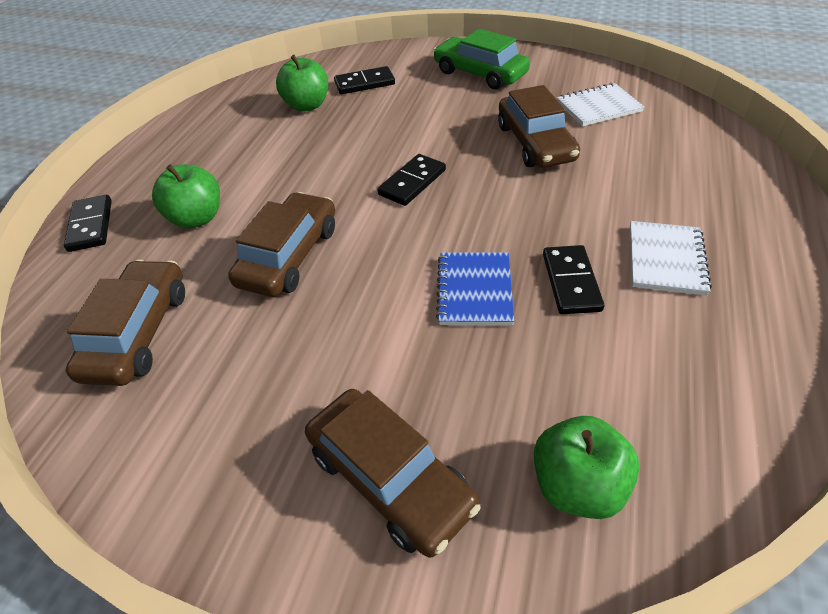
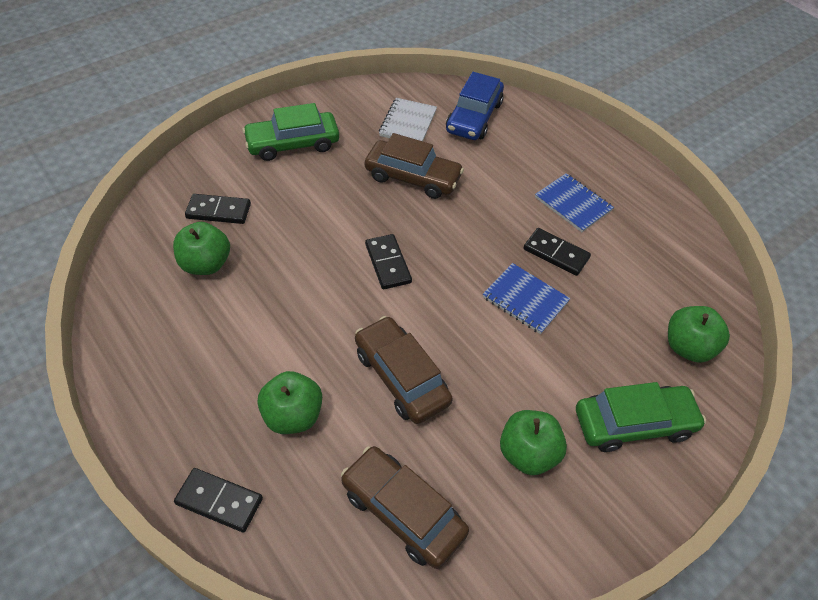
camera: 60 degrees left, 5 degrees up
brown car [305,389,481,558] -> green car [576,382,706,452]
black domino [334,66,395,94] -> black domino turned 75 degrees clockwise [185,194,251,224]
white notebook [630,221,712,295] -> blue notebook [535,173,614,232]
none -> blue car [446,72,504,140]
none -> green apple [500,410,567,475]

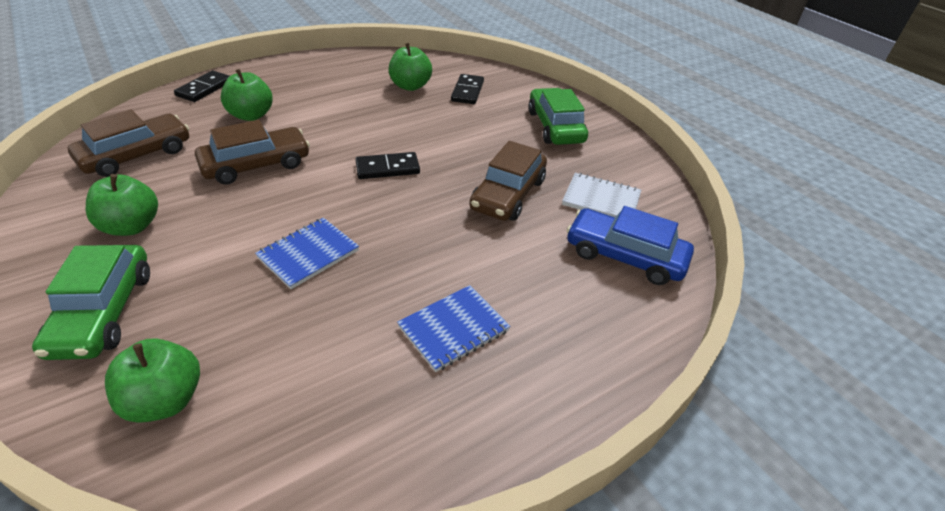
camera: 95 degrees right, 10 degrees down
black domino [524,228,591,276] -> none

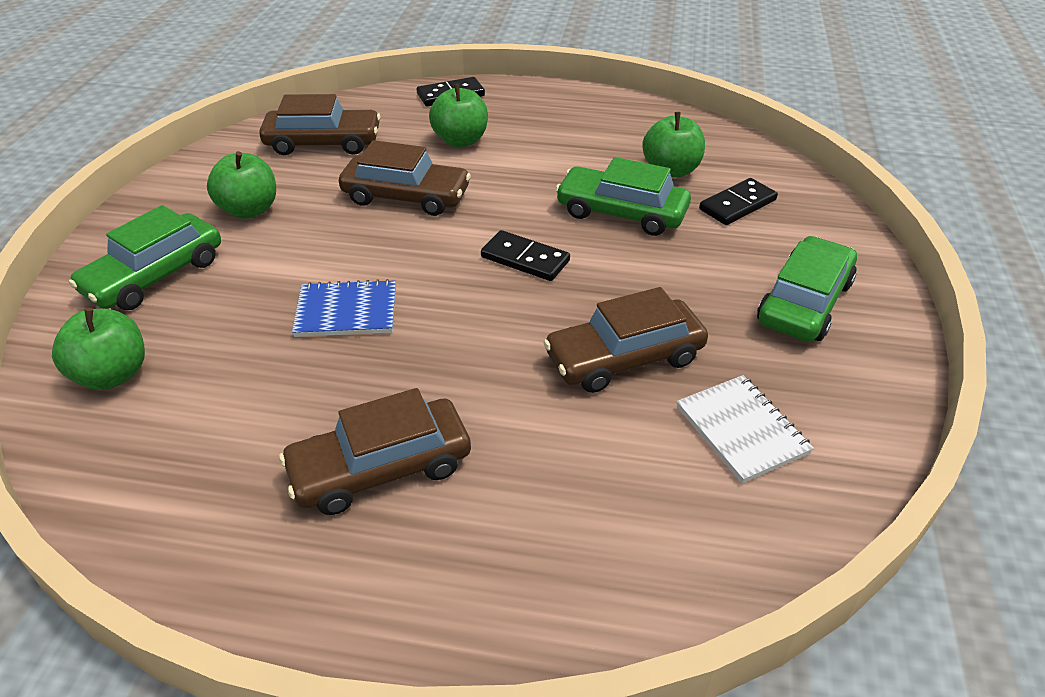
camera: 45 degrees right, 0 degrees up
blue notebook [397,285,510,372] -> brown car [279,388,471,515]
blue car [567,206,694,285] -> none
none -> green car [555,157,691,236]

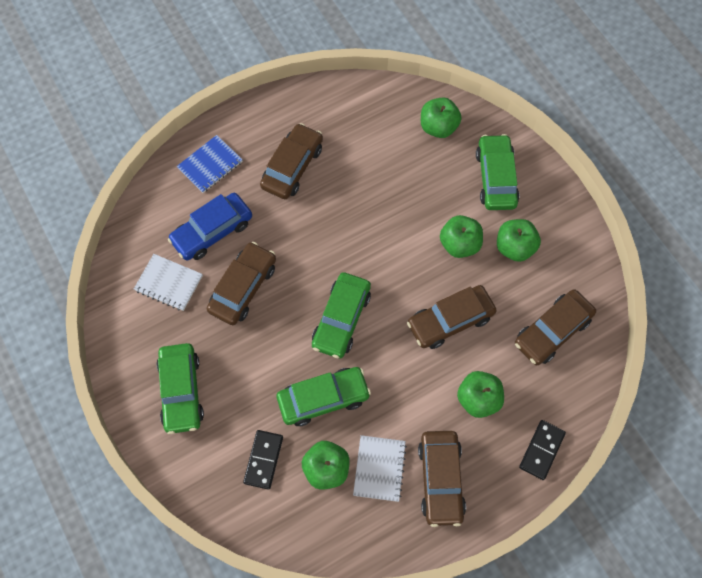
camera: 140 degrees right, 25 degrees up
blue notebook [292,279,396,337] -> blue notebook moved to [177,135,243,193]
black domino [481,230,570,281] -> green car [312,272,371,359]
none -> blue car [168,193,252,261]
none -> white notebook [353,435,407,502]
none -> brown car [418,431,466,527]
none -> green apple [440,215,483,258]

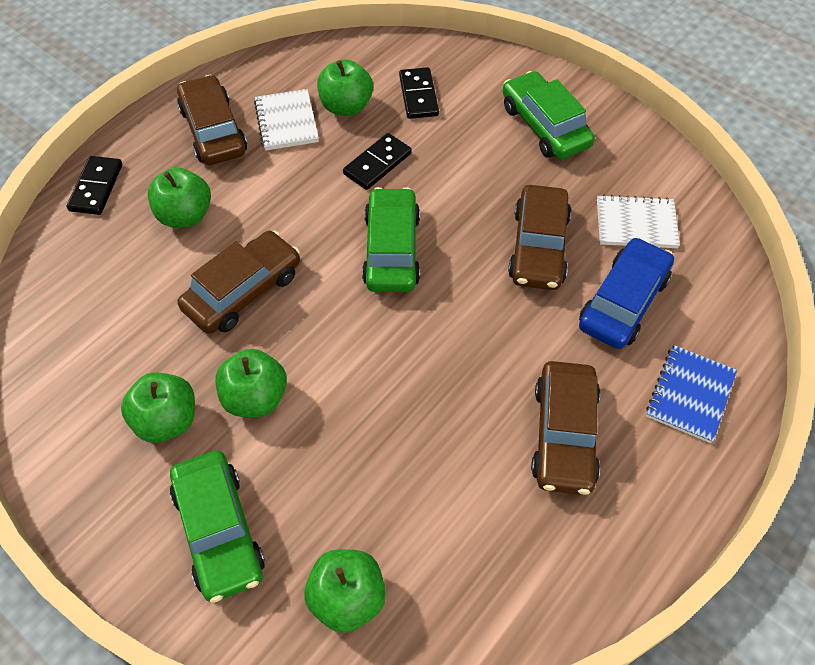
camera: 160 degrees right, 10 degrees down
green car [276,367,371,426] -> black domino [343,133,412,190]
brown car [515,289,596,365] -> none

